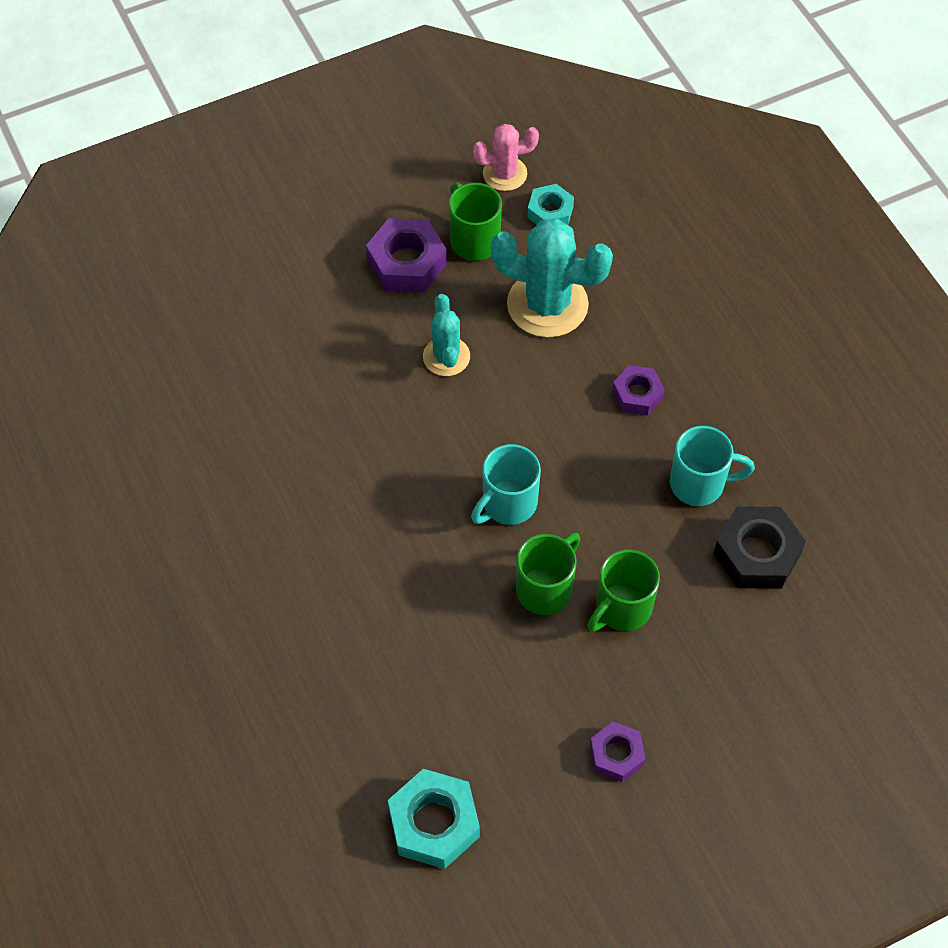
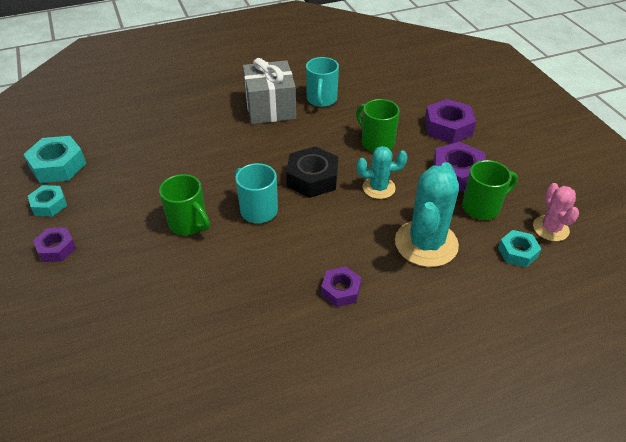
camera: 95 degrees right, 15 degrees down
green mug [588,550,660,632] -> green mug moved to [356,99,400,152]
turquoise mug [670,426,755,506] -> turquoise mug moved to [306,57,339,107]
black nut [713,506,806,589] -> black nut moved to [286,146,338,198]
none -> turquoise nut [28,185,67,217]
none -> grey gift [243,58,296,124]
none -> purple nut [425,99,476,144]

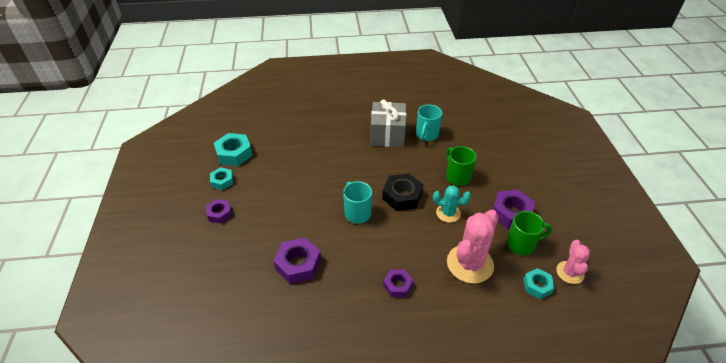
camera: 15 degrees right, 0 degrees up
green mug [159,174,210,235] -> none
turquoise cactus [395,162,459,267] -> pink cactus [447,210,499,283]
purple nut [425,99,476,144] -> purple nut moved to [274,238,321,284]

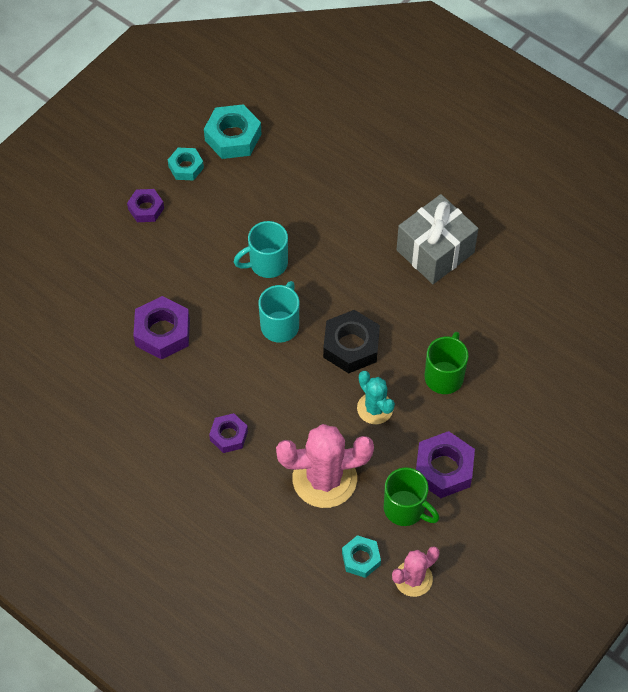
camera: 45 degrees right, 15 degrees up
turquoise mug [416,105,442,141] -> turquoise mug moved to [234,221,288,278]

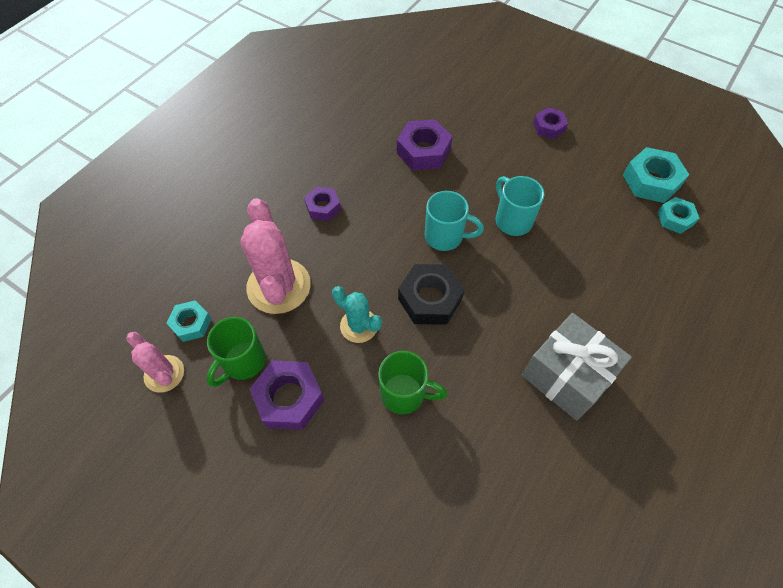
camera: 85 degrees right, 0 degrees up
turquoise nut [168,148,204,180] -> turquoise nut moved to [657,197,700,234]
turquoise cactus [357,371,395,424] -> turquoise cactus turned 75 degrees clockwise [332,286,382,343]

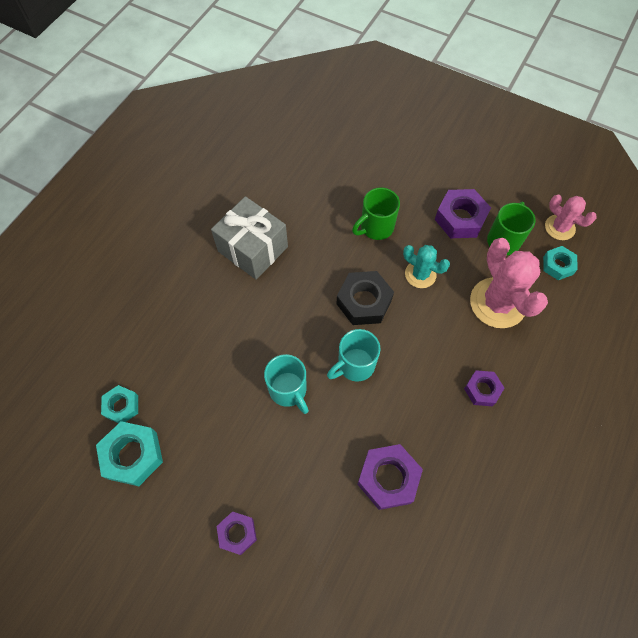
camera: 175 degrees right, 5 degrees up
green mug [378,351,447,414] -> green mug turned 45 degrees counterclockwise [352,187,400,240]
turquoise mug [425,191,484,251] -> turquoise mug turned 45 degrees counterclockwise [327,329,381,382]

